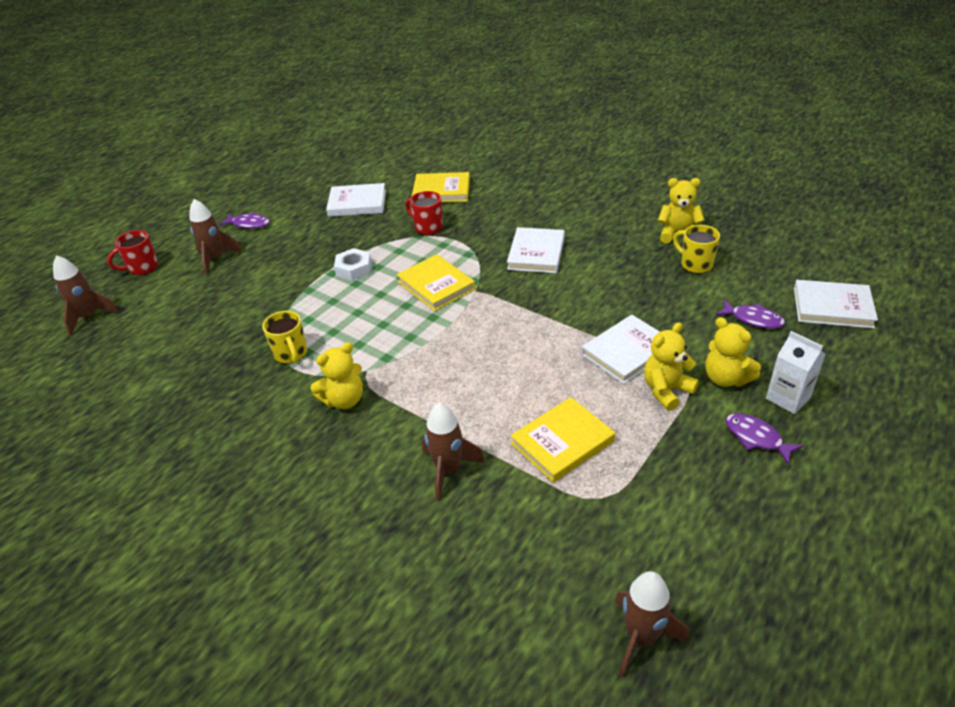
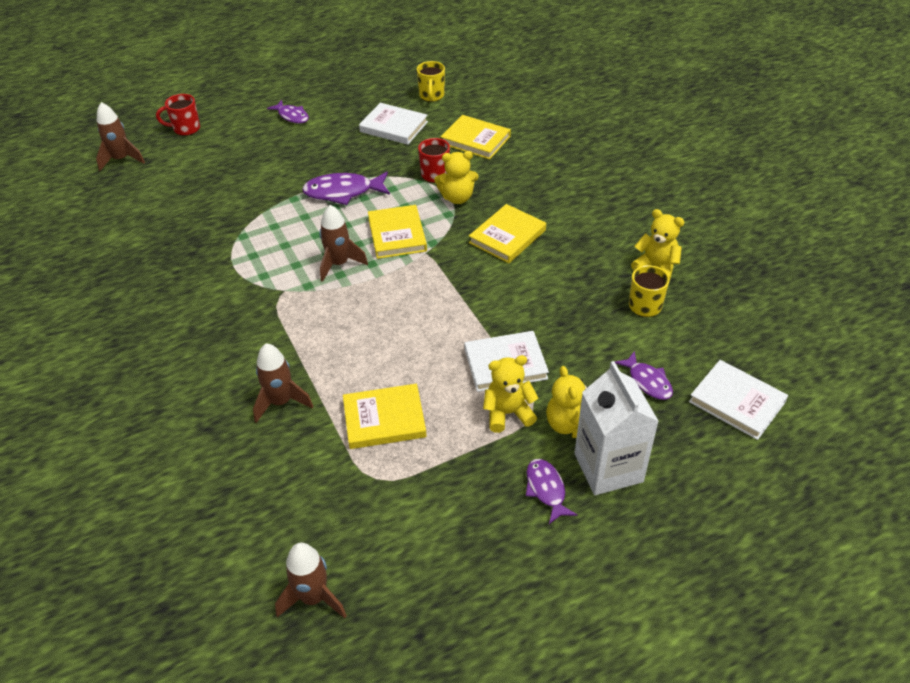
camera: 25 degrees right, 5 degrees up
brown rocket [189,199,242,275] -> brown rocket moved to [319,205,368,282]
yellow mug [262,311,307,364] -> yellow mug moved to [417,61,445,102]
yellow teddy bear [310,342,363,409] -> yellow teddy bear moved to [434,151,479,204]
white nut [334,248,372,281] -> purple fish [302,172,390,205]
white book [507,227,565,273] -> yellow book [469,204,546,263]
white carton [766,331,826,414] -> white carton [574,361,659,495], size x1.65

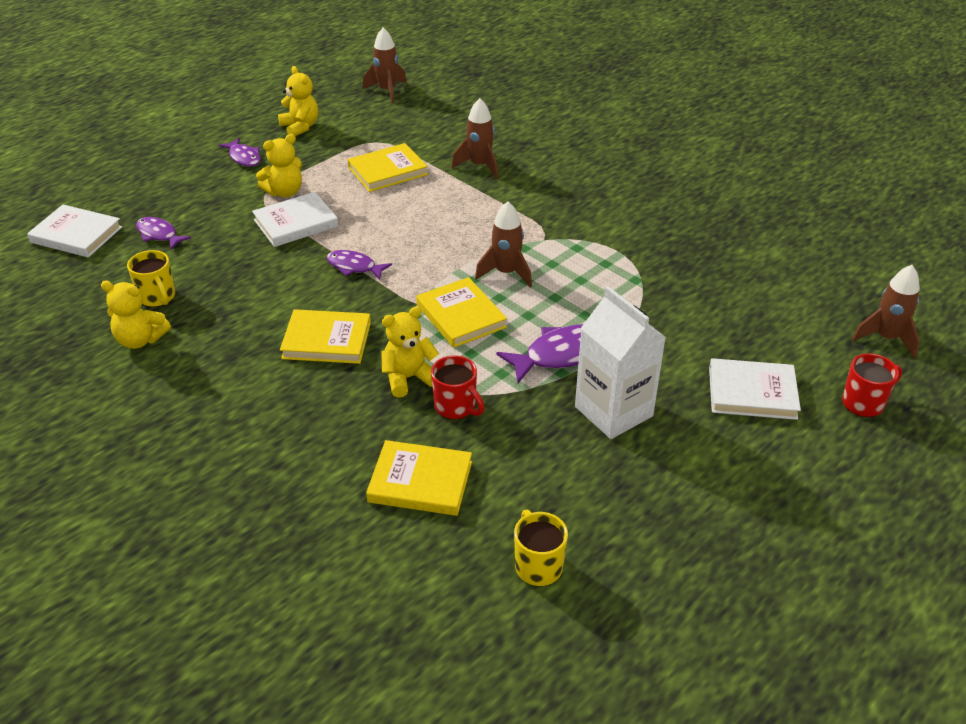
camera: 160 degrees right, 5 degrees down
purple fish [267,100,309,124] -> purple fish moved to [326,250,392,279]
white book [359,103,428,145] -> white book moved to [709,358,801,420]
yellow book [469,204,546,263] -> yellow book turned 75 degrees clockwise [280,309,371,364]
yellow teddy bear [546,366,589,438] -> yellow teddy bear moved to [278,66,318,136]
white carton [574,361,659,495] -> white carton moved to [575,286,666,439]

